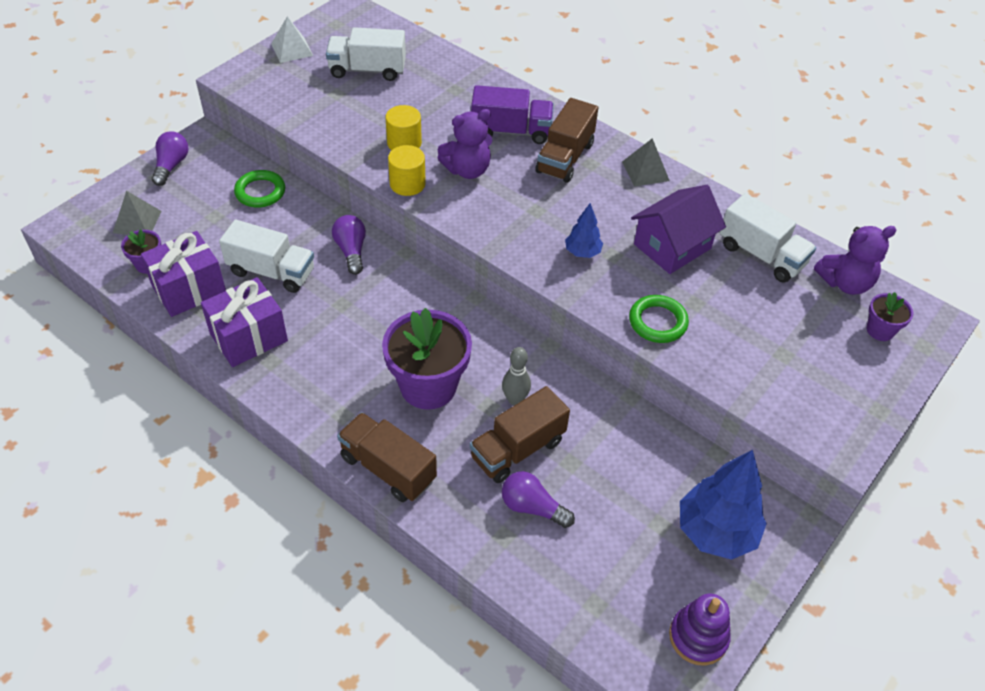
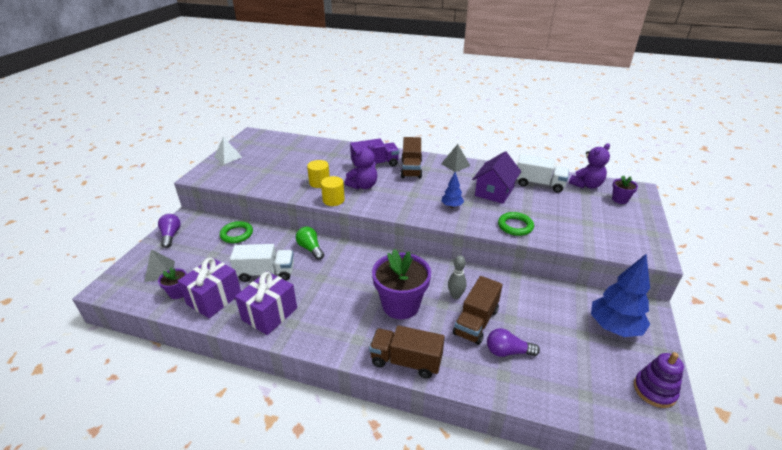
camera: 20 degrees left, 15 degrees down
white truck [326,27,406,81] -> none
purple light bulb [332,215,366,275] -> green light bulb [296,227,324,260]

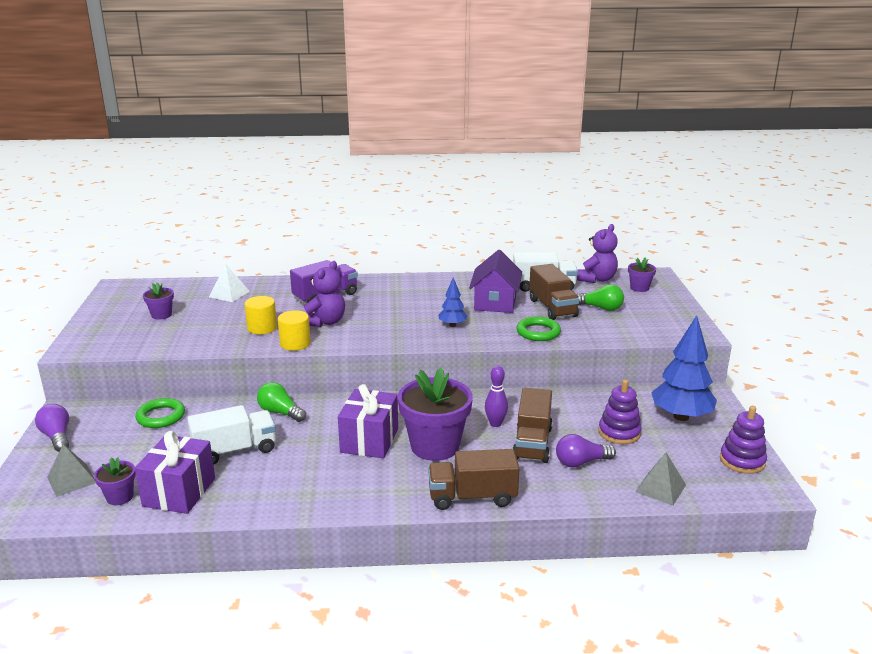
camera: 20 degrees left, 10 degrees down
white pyramid [214,137,242,164] -> white pyramid moved to [209,264,250,302]
purple gift [235,271,297,335] -> purple gift moved to [338,384,398,458]
brown truck [401,137,422,179] -> brown truck moved to [529,264,579,320]
grey pyramid [441,144,470,172] -> grey pyramid moved to [635,453,686,505]
grey bowling pin [448,255,467,299] -> purple bowling pin [485,366,508,427]
none -> purple flower pot [143,283,174,320]
none -> green light bulb [577,284,624,311]
none -> purple stacking toy [599,380,642,444]

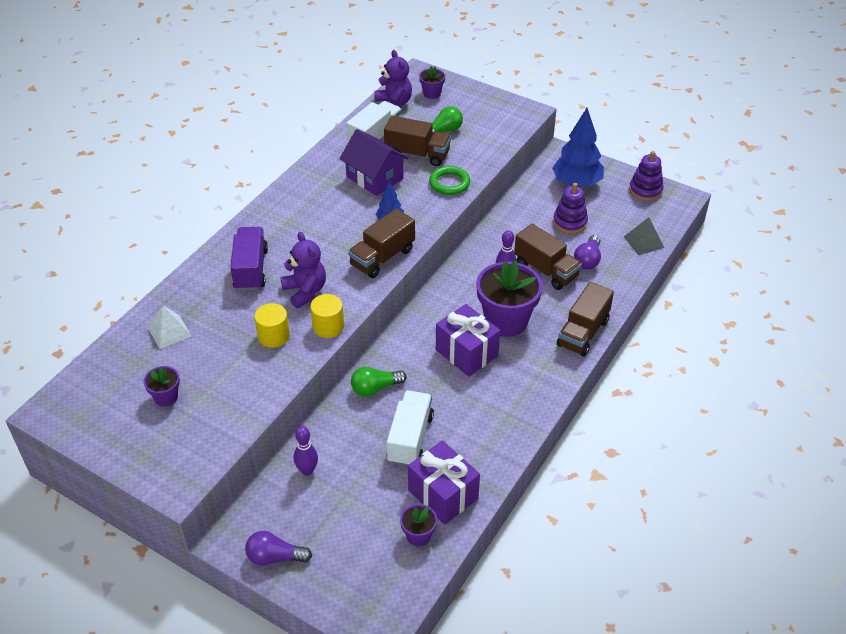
camera: 55 degrees left, 20 degrees up
grey pyramid [47,444,96,497] -> none
green ring [135,398,185,428] -> purple bowling pin [294,426,318,475]
none -> brown truck [348,209,415,278]

